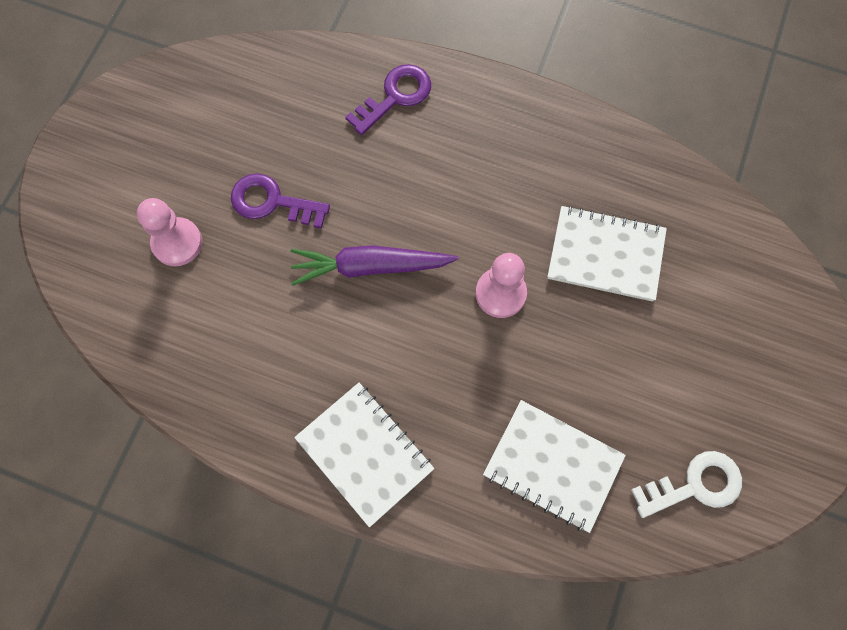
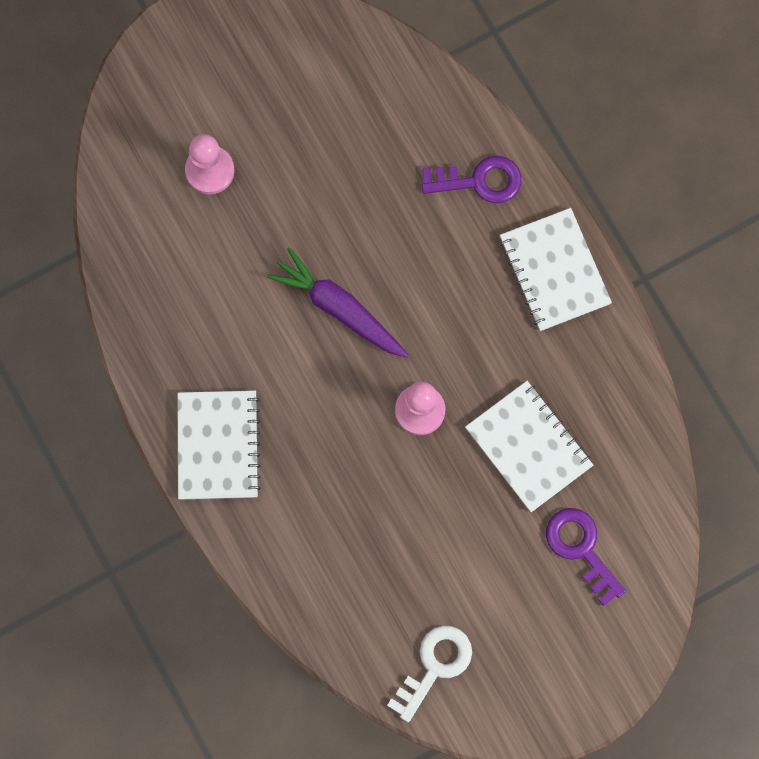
camera: 40 degrees right, 5 degrees up
purple key [231,173,330,229] -> purple key moved to [546,508,626,606]
white notebook [483,400,626,533] -> white notebook moved to [500,208,612,331]
white key [631,451,742,518] -> white key turned 75 degrees counterclockwise [387,626,472,722]

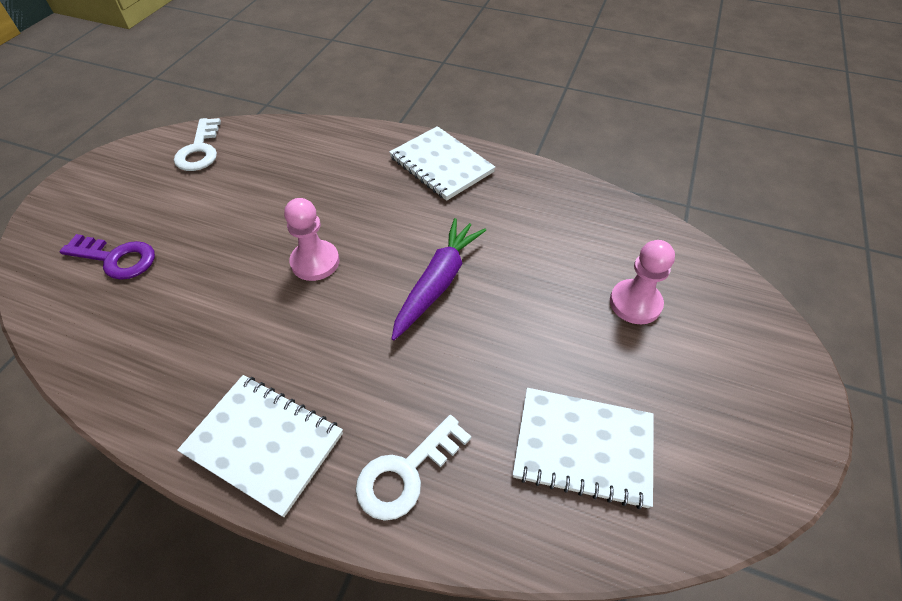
camera: 140 degrees right, 25 degrees down
purple carrot [267,247,409,358] -> purple carrot turned 60 degrees counterclockwise [391,218,486,341]
purple key [421,155,522,203] -> white key [356,415,471,521]
white notebook [465,381,593,512] -> white notebook moved to [513,388,654,509]

